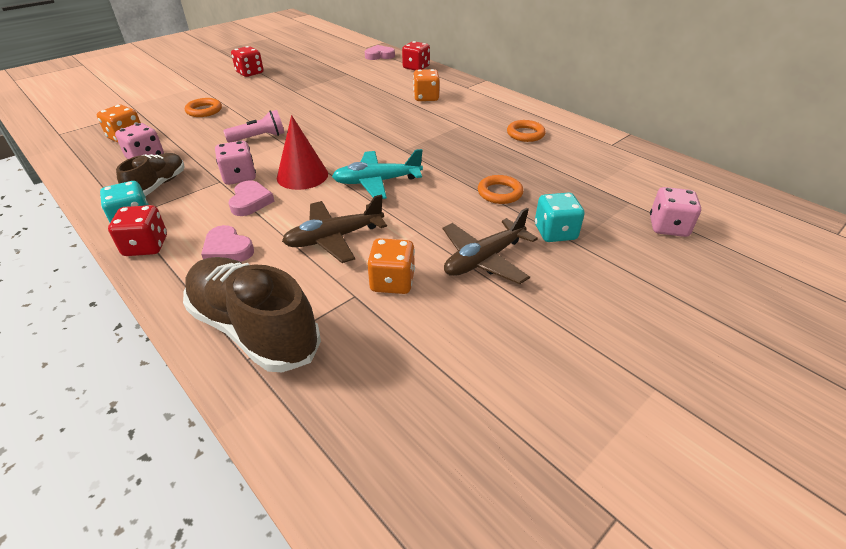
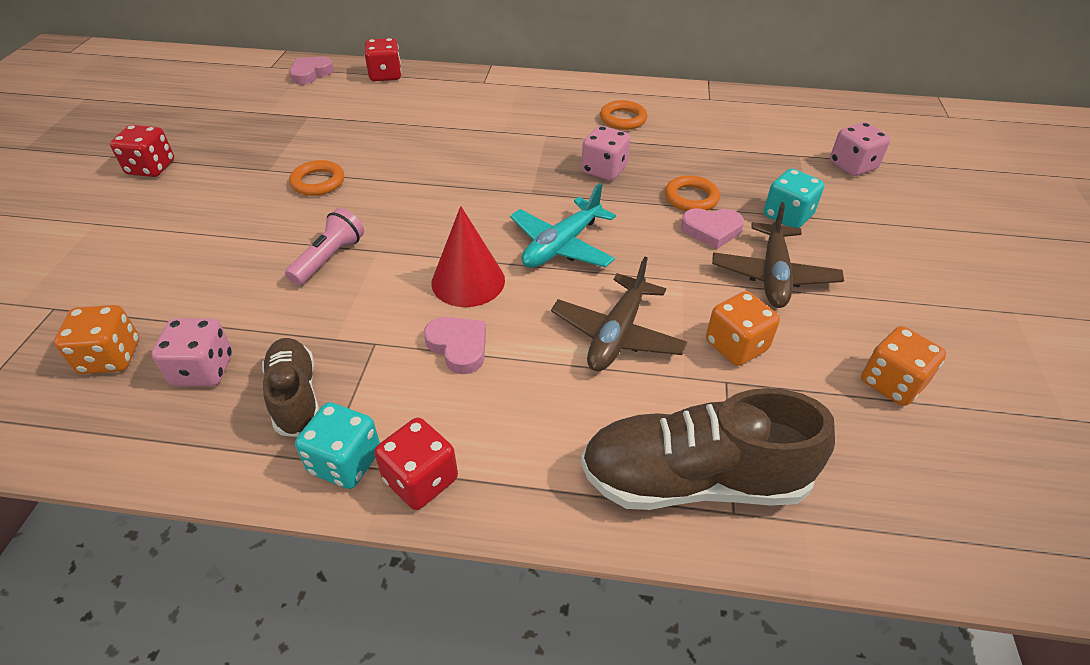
camera: 40 degrees left, 5 degrees up
orange ring [185,98,222,117] -> orange ring moved to [289,160,344,196]
pink heart [201,225,254,262] -> pink heart moved to [681,208,744,249]
pink dice [215,141,256,185] -> pink dice moved to [581,126,631,181]
orange dice [413,69,440,101] -> orange dice moved to [861,326,946,406]

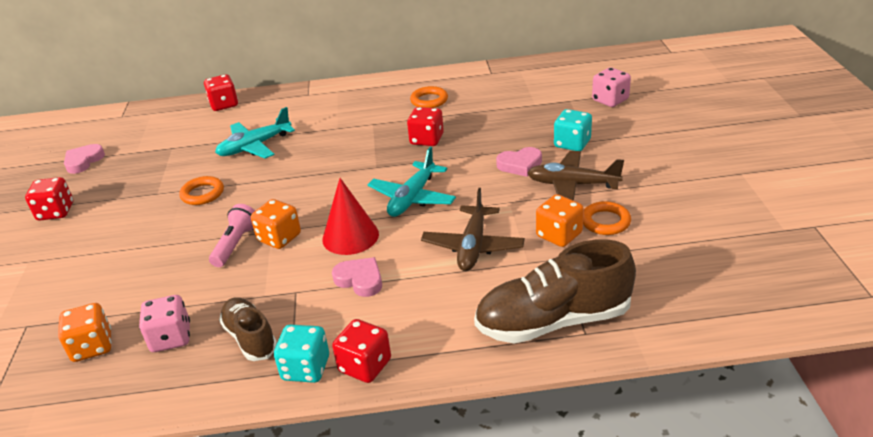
camera: 10 degrees left, 10 degrees down
pink heart [290,56,334,85] -> pink heart moved to [64,144,105,174]
pink dice [581,126,631,181] -> red dice [407,107,444,146]
orange ring [665,175,720,211] -> orange ring moved to [583,201,631,235]
brown plane [712,202,844,308] -> brown plane turned 105 degrees clockwise [527,151,624,201]
orange dice [861,326,946,406] -> orange dice moved to [251,199,301,249]
none -> turquoise plane [215,107,295,159]

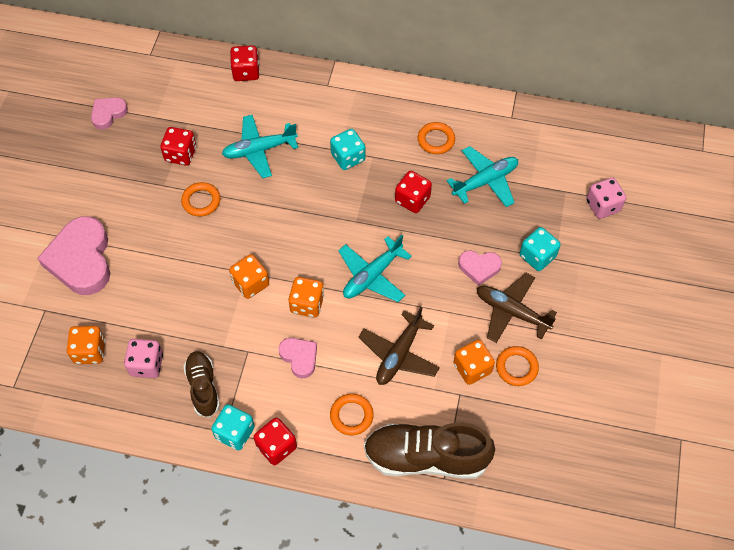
camera: 15 degrees right, 25 degrees up
red dice [25,177,73,221] -> red dice moved to [160,127,196,166]
pink flashlight [209,204,255,267] -> none
red cone [322,178,379,255] -> orange dice [289,277,324,318]
none -> pink heart [37,216,110,295]
none -> turquoise dice [330,129,365,170]
none -> orange ring [330,394,374,435]
none -> turquoise plane [447,146,518,207]

